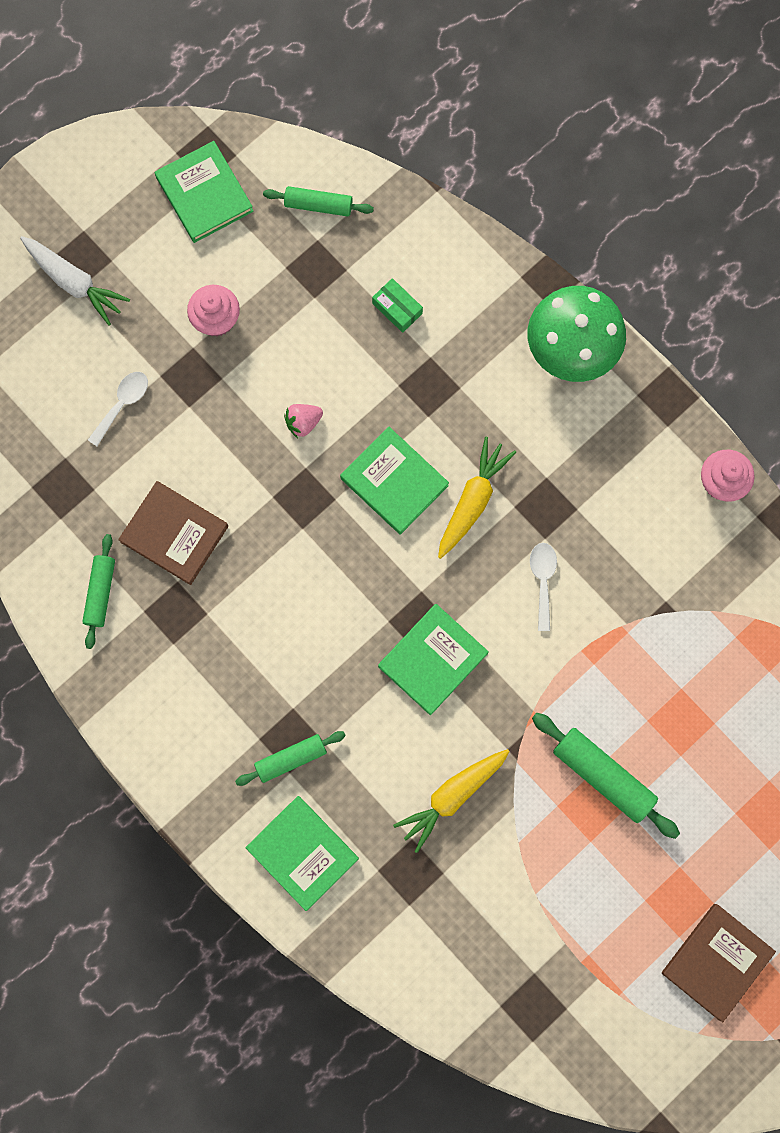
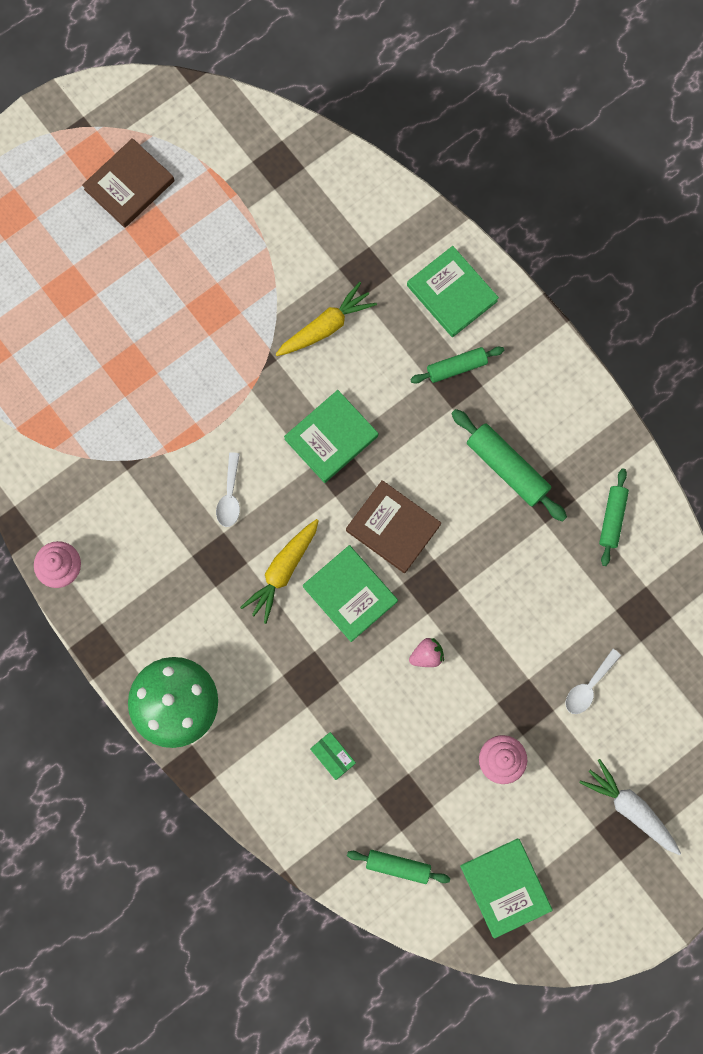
camera: 175 degrees left, 0 degrees up
brown book [118,481,228,585] -> brown book moved to [346,480,441,573]
green rolling pin [532,713,680,839] -> green rolling pin moved to [451,409,567,522]

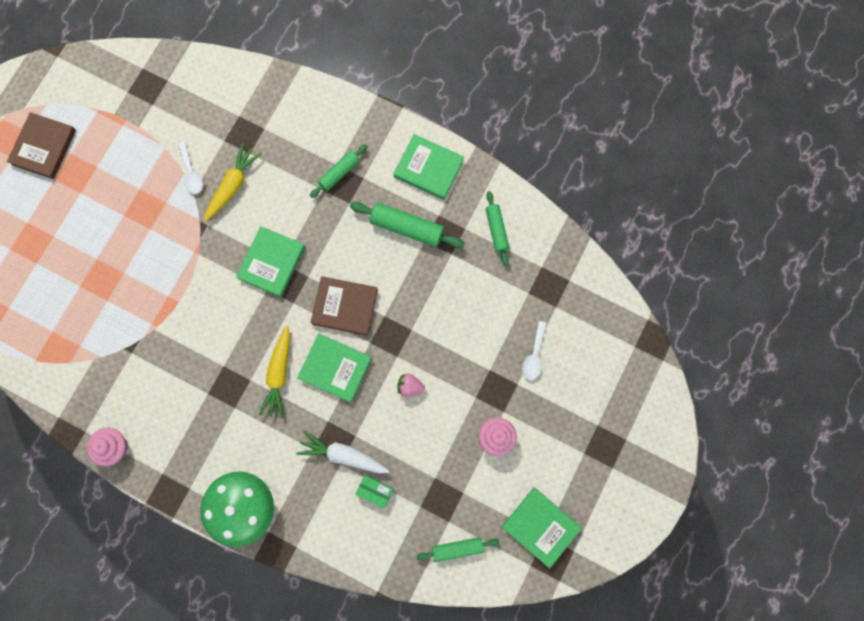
camera: 25 degrees left, 0 degrees up
white spoon [216,452,240,527] -> white spoon moved to [178,141,203,194]
green book [407,246,499,337] -> green book moved to [394,134,464,200]
pink strawberry [409,638,444,667] -> pink strawberry turned 120 degrees counterclockwise [397,373,425,397]
white carrot [579,759,681,855] -> white carrot moved to [296,430,390,473]

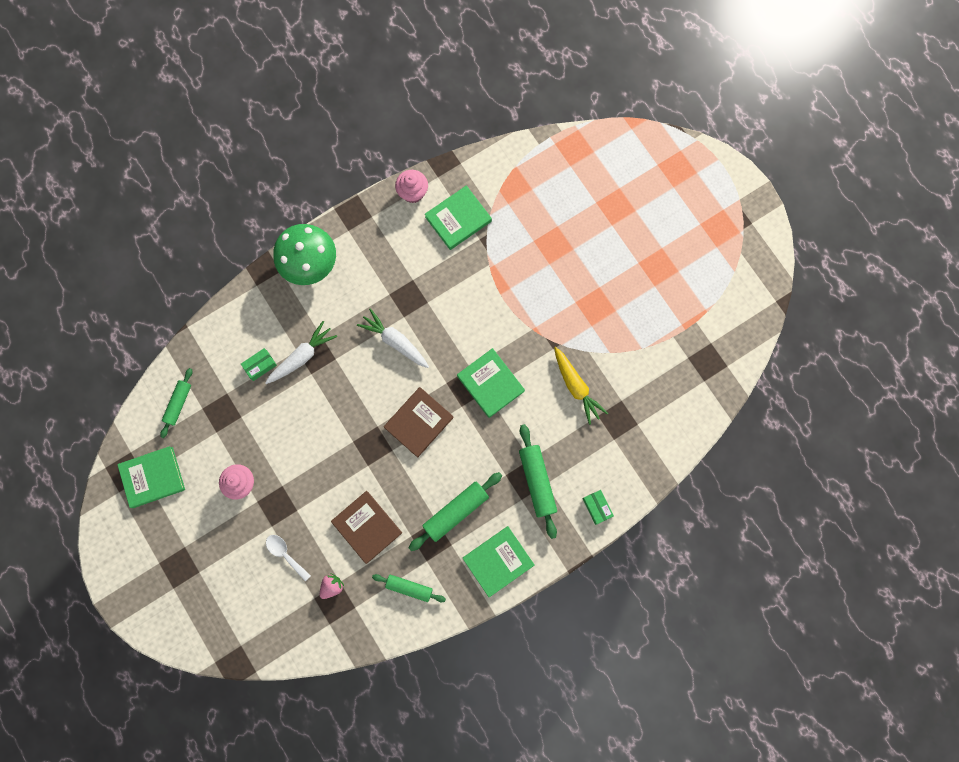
camera: 120 degrees right, 0 degrees up
brown book [7,112,76,179] -> brown book moved to [331,491,402,564]
white spoon [178,141,203,194] -> none
yellow carrot [259,325,290,419] -> white carrot [357,308,429,368]
green book [297,334,372,402] -> green book moved to [425,185,492,250]
green rolling pin [310,144,368,198] -> green rolling pin [519,424,557,539], size x1.54
pink strawberry [397,373,425,397] -> pink strawberry moved to [320,573,344,599]
none -> green box [582,490,614,525]

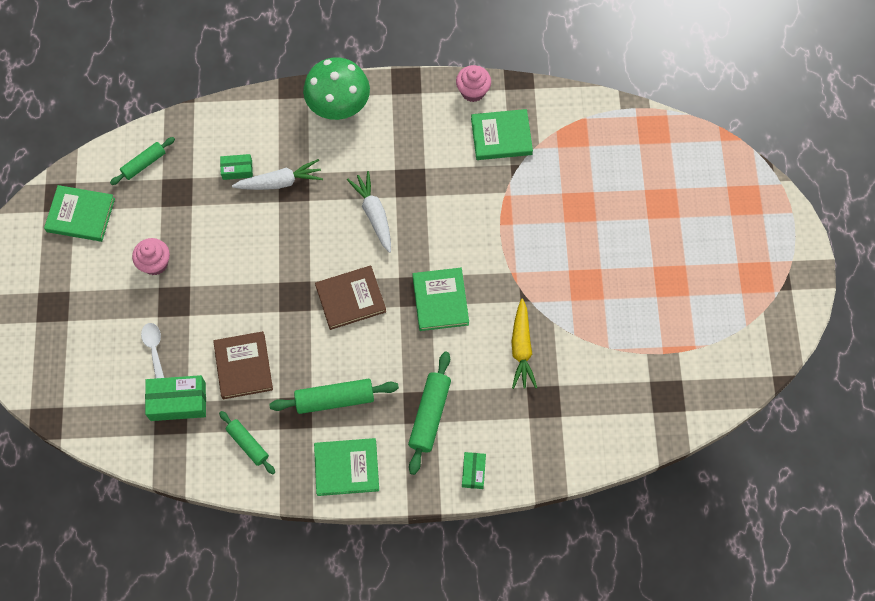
camera: 30 degrees right, 10 degrees down
pink strawberry [320,573,344,599] -> green box [145,375,206,421]

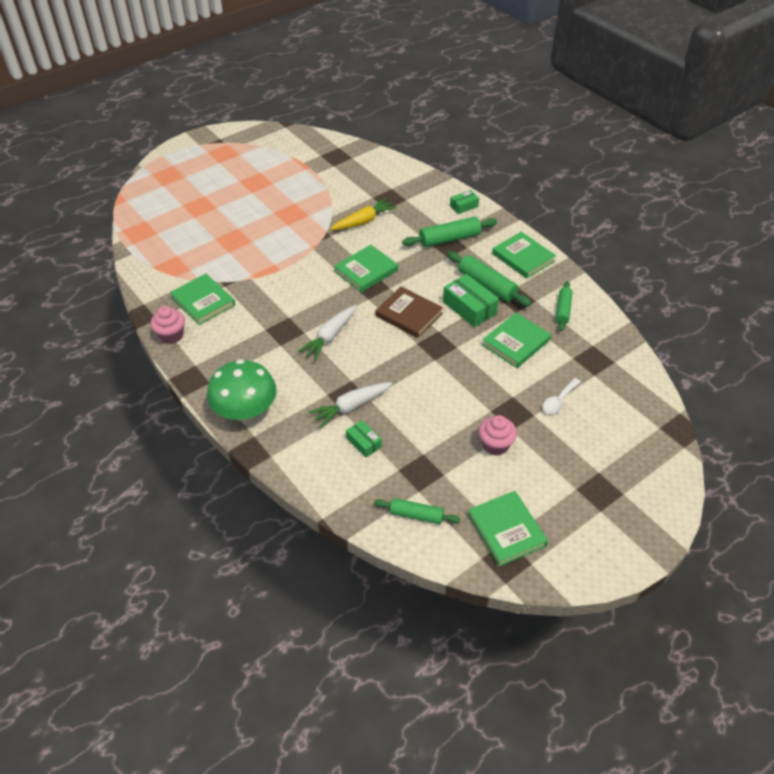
camera: 125 degrees left, 20 degrees down
green box [145,375,206,421] -> green box moved to [443,274,499,327]
brown book [213,331,273,399] -> green book [482,313,551,368]
white carrot [232,159,323,190] -> white carrot turned 75 degrees counterclockwise [308,382,392,428]

